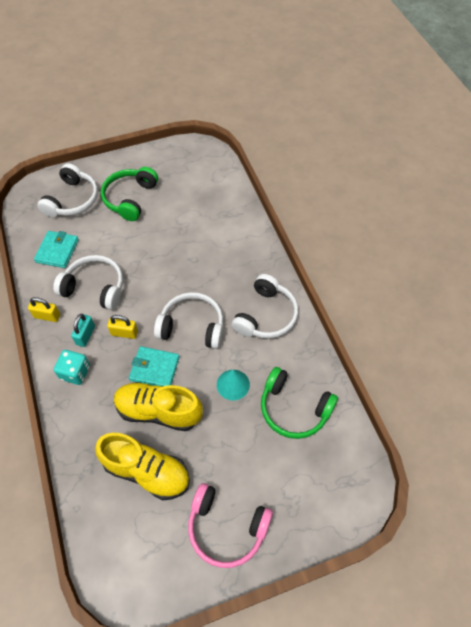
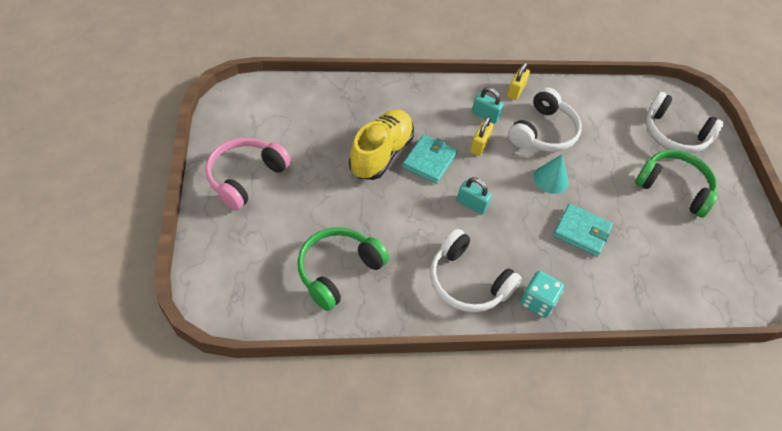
camera: 100 degrees right, 5 degrees down
turquoise wallet [34,231,79,268] -> turquoise wallet moved to [553,203,613,257]
turquoise dice [54,350,90,385] -> turquoise dice moved to [520,271,564,318]
yellow shoe [95,433,190,500] -> none
white headphones [154,292,223,349] -> turquoise padlock [457,177,492,215]
turquoise cone [217,370,250,400] -> turquoise cone moved to [533,155,569,194]

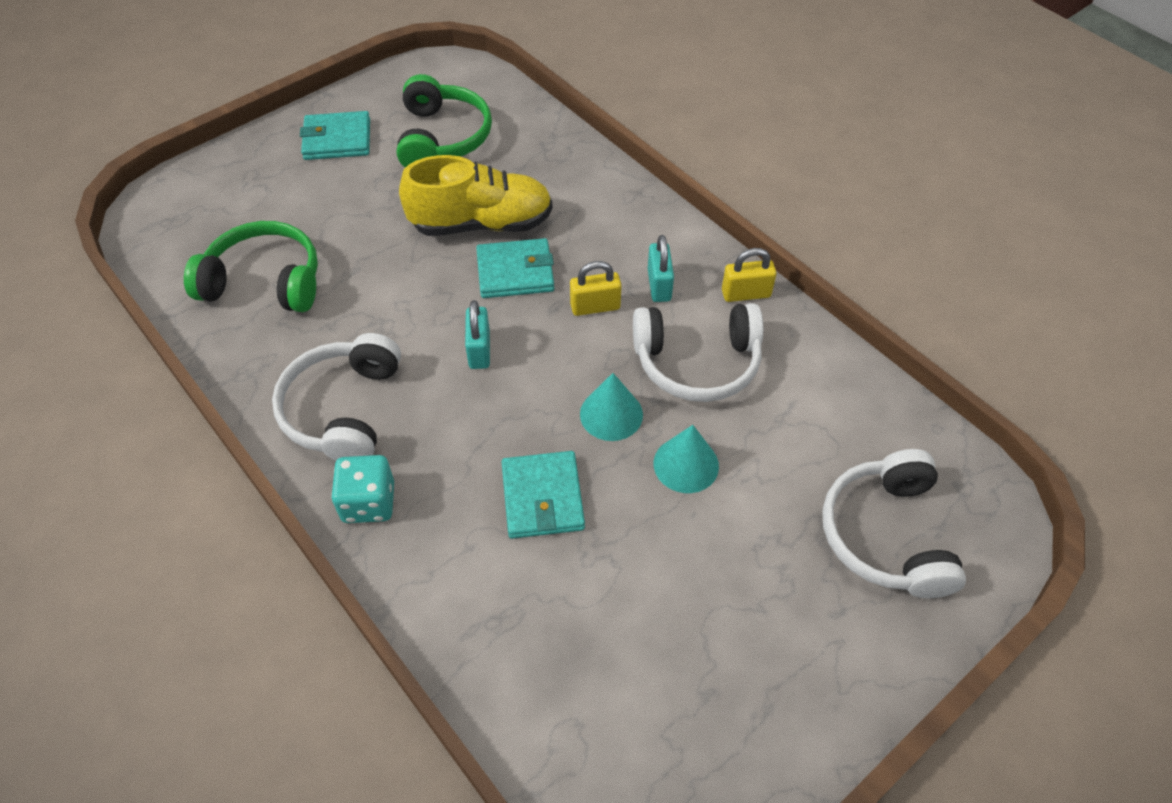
camera: 60 degrees right, 0 degrees up
pink headphones [205,138,291,210] -> turquoise wallet [300,111,370,160]
green headphones [635,150,718,218] -> green headphones moved to [397,74,492,168]
none -> turquoise cone [654,425,719,493]

